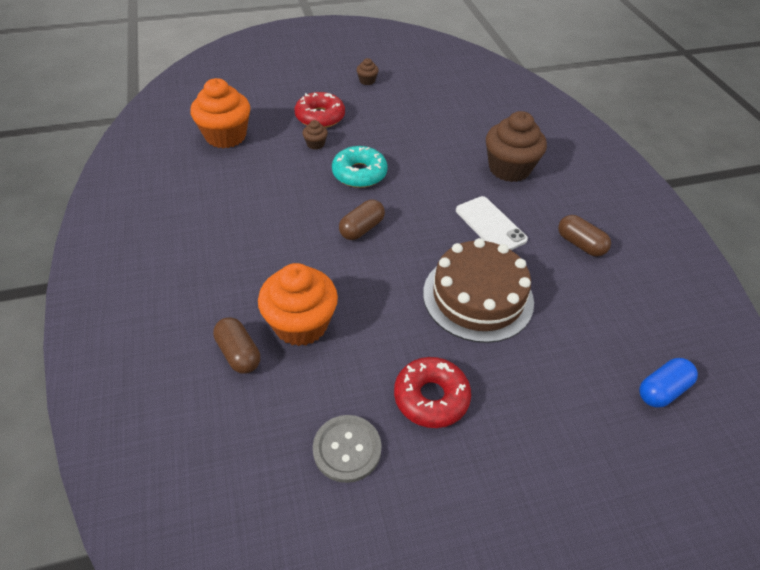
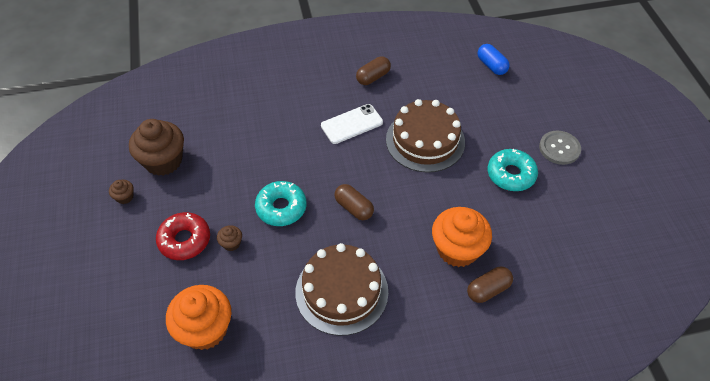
camera: 85 degrees left, 5 degrees up
grey button [313,415,382,483] -> grey button moved to [539,131,581,165]
red donut [394,357,471,428] -> turquoise donut [488,149,538,191]
brown cupcake [486,111,547,182] -> brown cupcake moved to [129,119,184,176]
none -> brown cake [295,243,388,336]

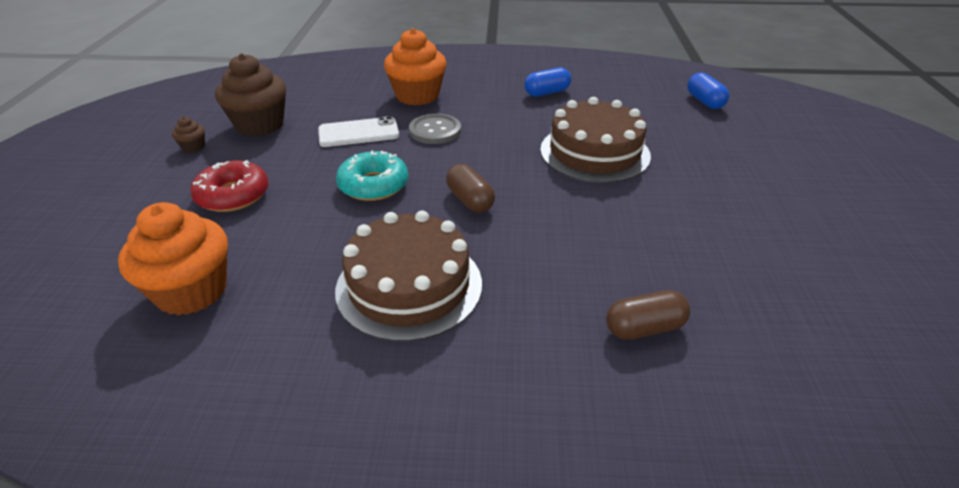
camera: 15 degrees right, 15 degrees down
brown cupcake [217,225,242,251] -> none
white phone [321,104,383,144] -> white phone moved to [318,116,399,147]
brown capsule [356,56,391,85] -> blue capsule [524,67,571,97]
orange cupcake [432,207,492,267] -> orange cupcake moved to [384,28,447,105]
turquoise donut [488,149,538,191] -> none
grey button [539,131,581,165] -> grey button moved to [409,114,461,144]

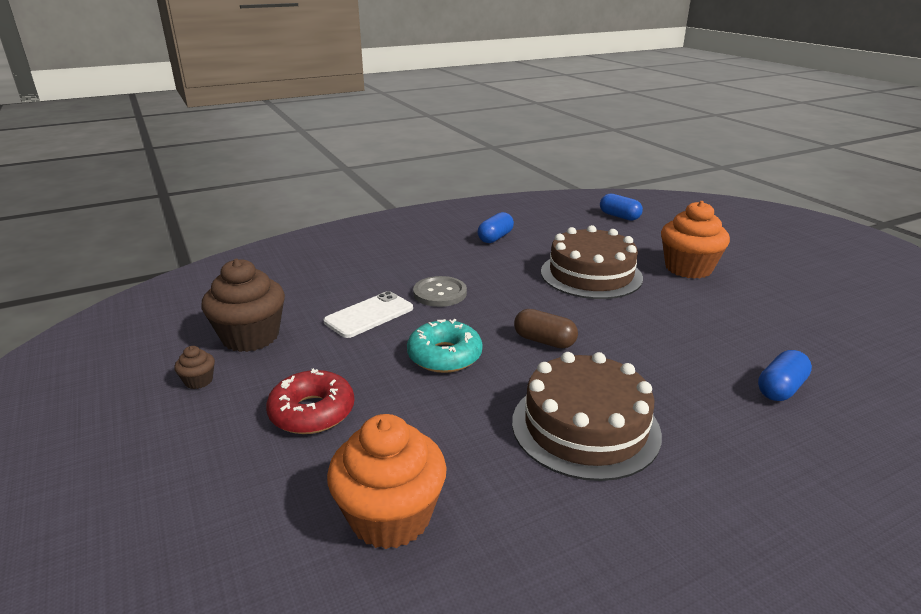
camera: 30 degrees left, 10 degrees down
orange cupcake [384,28,447,105] -> orange cupcake moved to [661,201,730,279]
brown capsule [606,290,690,340] -> blue capsule [758,350,812,401]

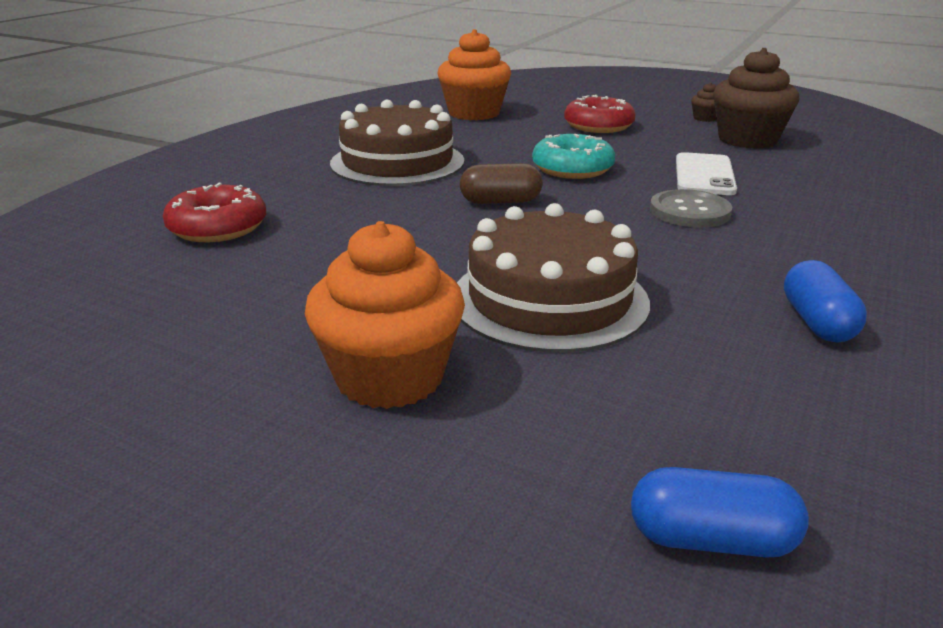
camera: 145 degrees right, 0 degrees up
blue capsule [758,350,812,401] -> red donut [163,183,266,242]

